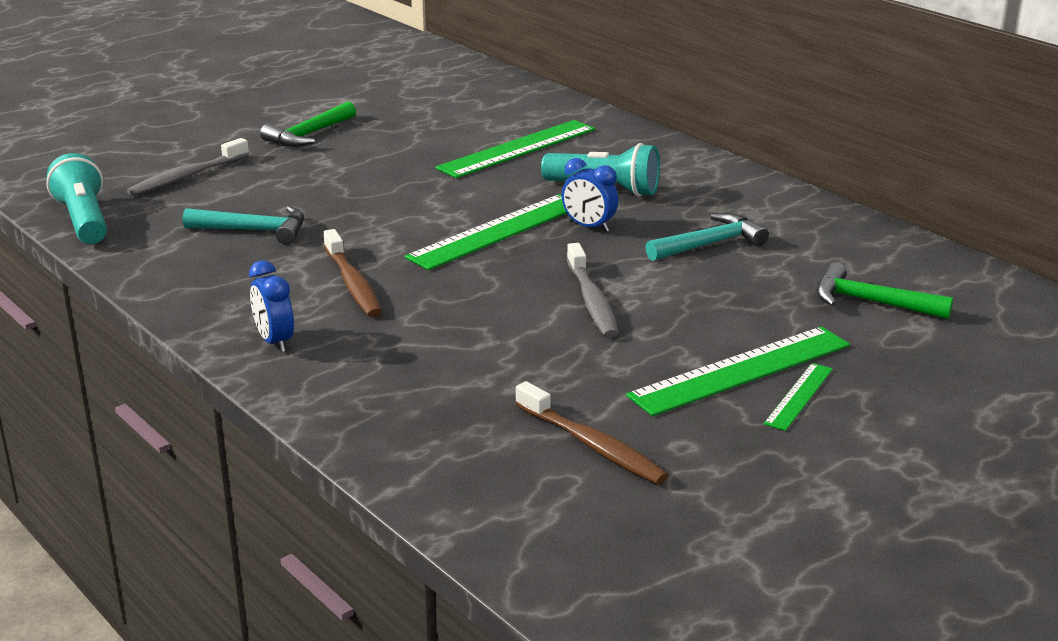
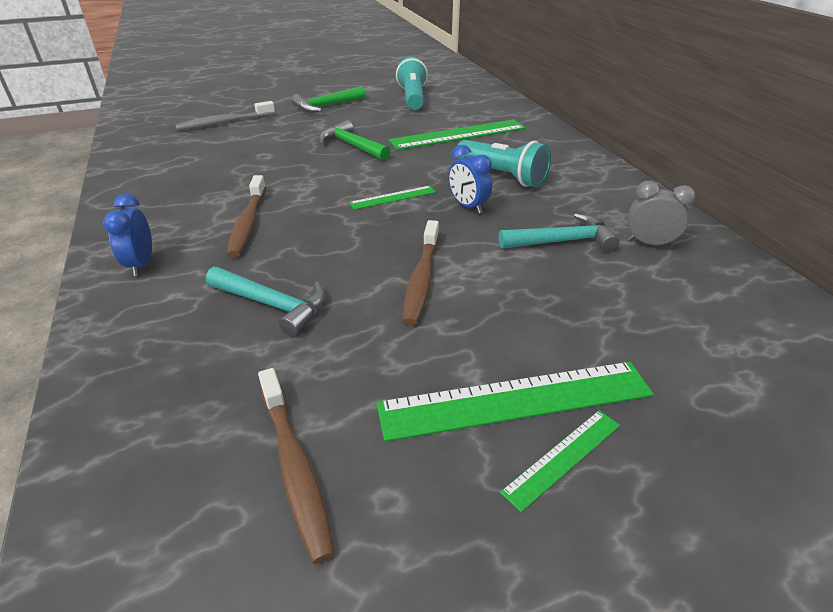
camera: 20 degrees right, 10 degrees up
turquoise flashlight [46,153,107,244] -> turquoise flashlight moved to [396,56,428,110]
turquoise hammer [183,206,304,245] -> turquoise hammer moved to [206,266,326,337]
green ruler [404,194,567,270] -> green ruler [349,186,436,210], size x0.51
grey toothbrush [567,243,619,338] -> brown toothbrush [402,220,439,325]
green hammer [816,262,953,319] -> green hammer moved to [319,120,391,161]
none -> grey clock [627,181,696,248]

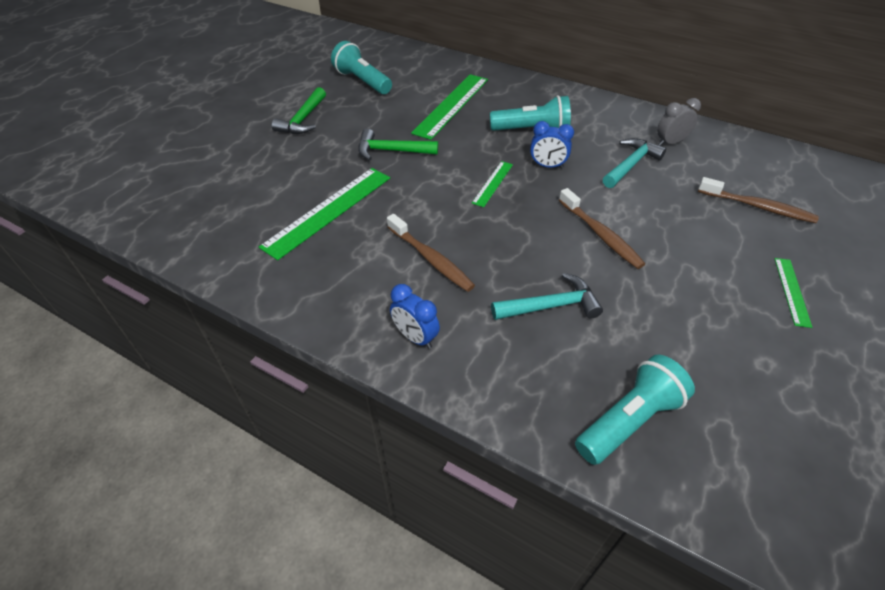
camera: 40 degrees left, 10 degrees up
grey toothbrush [175,101,275,131] -> none
brown toothbrush [258,368,335,564] -> brown toothbrush moved to [698,177,819,223]
green ruler [377,362,654,442] -> green ruler moved to [259,168,390,260]
none -> turquoise flashlight [575,355,695,465]

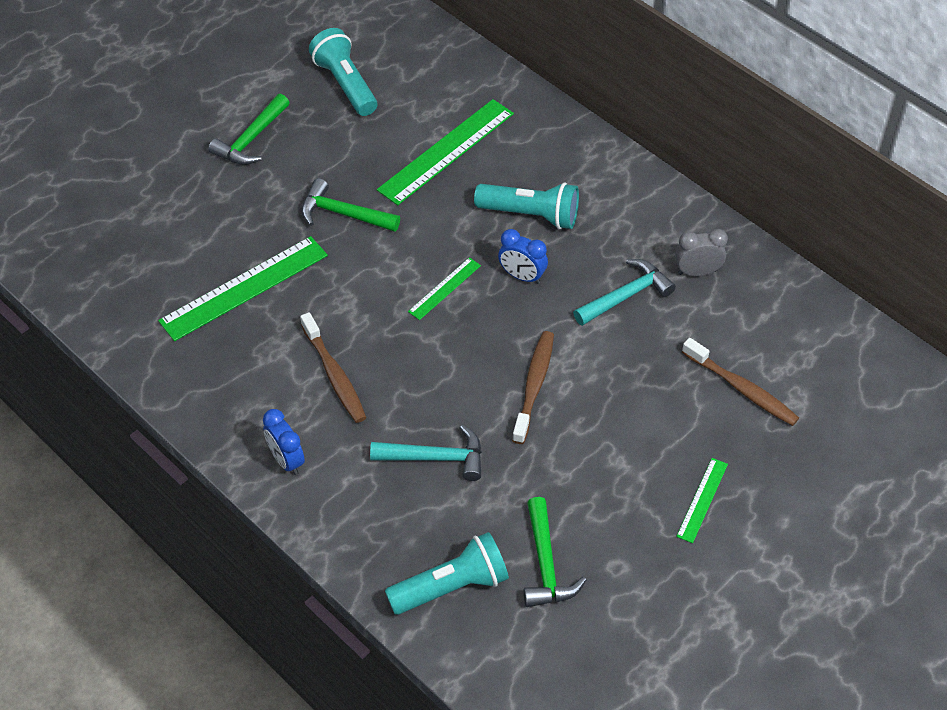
camera: 15 degrees right, 5 degrees up
brown toothbrush [559,188,645,269] -> brown toothbrush turned 150 degrees counterclockwise [512,331,554,444]
none -> green hammer [524,497,586,607]

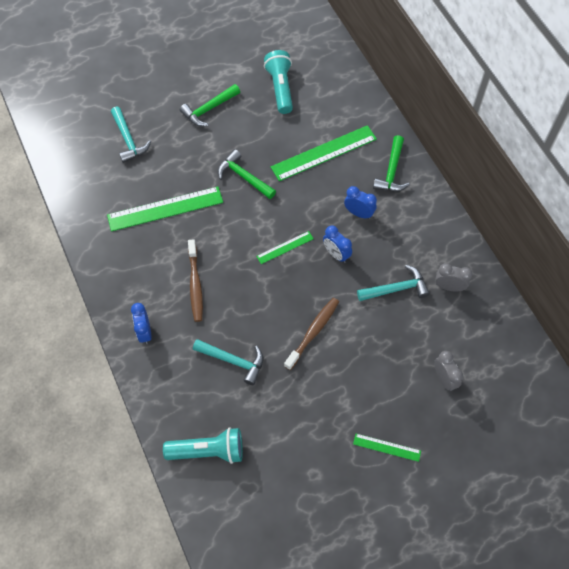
camera: 20 degrees right, 10 degrees up
turquoise flashlight [474,182,579,229] -> blue clock [344,186,377,219]
green hammer [524,497,586,607] -> green hammer moved to [373,135,410,191]
green ruler [676,458,728,543] -> green ruler turned 60 degrees clockwise [353,434,421,462]
brown toothbrush [682,338,799,426] -> grey clock [434,351,463,391]
none -> turquoise hammer [111,106,151,163]

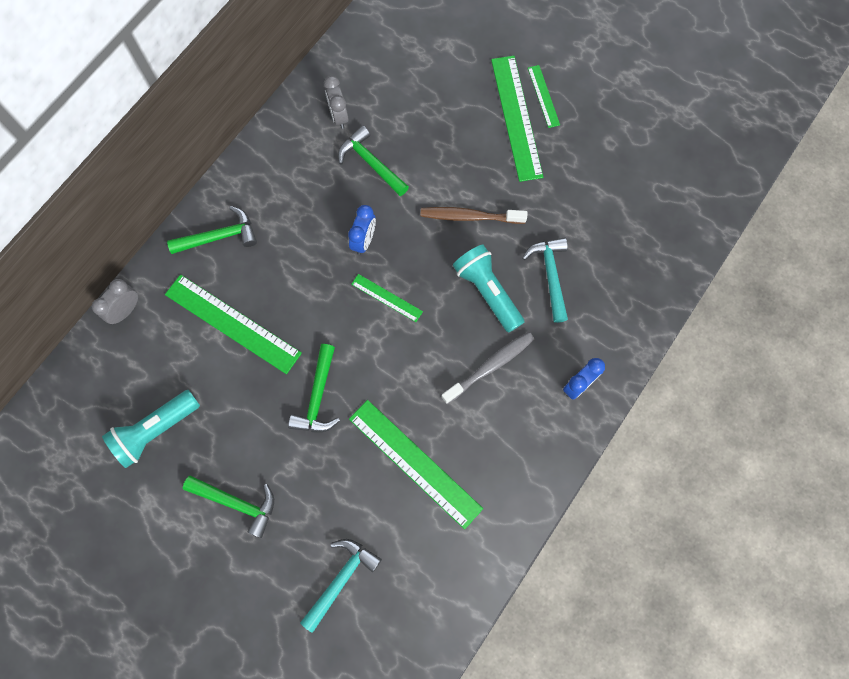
camera: 120 degrees left, 10 degrees up
turquoise flashlight [163,427,243,464] -> turquoise flashlight moved to [453,245,524,333]
brown toothbrush [188,239,203,322] -> grey toothbrush [441,332,534,404]
blue clock [344,186,377,219] -> none
turquoise hammer [357,265,430,301] -> green hammer [338,125,409,196]
grey clock [434,351,463,391] -> grey clock moved to [92,279,138,324]
none -> green ruler [491,56,543,182]

